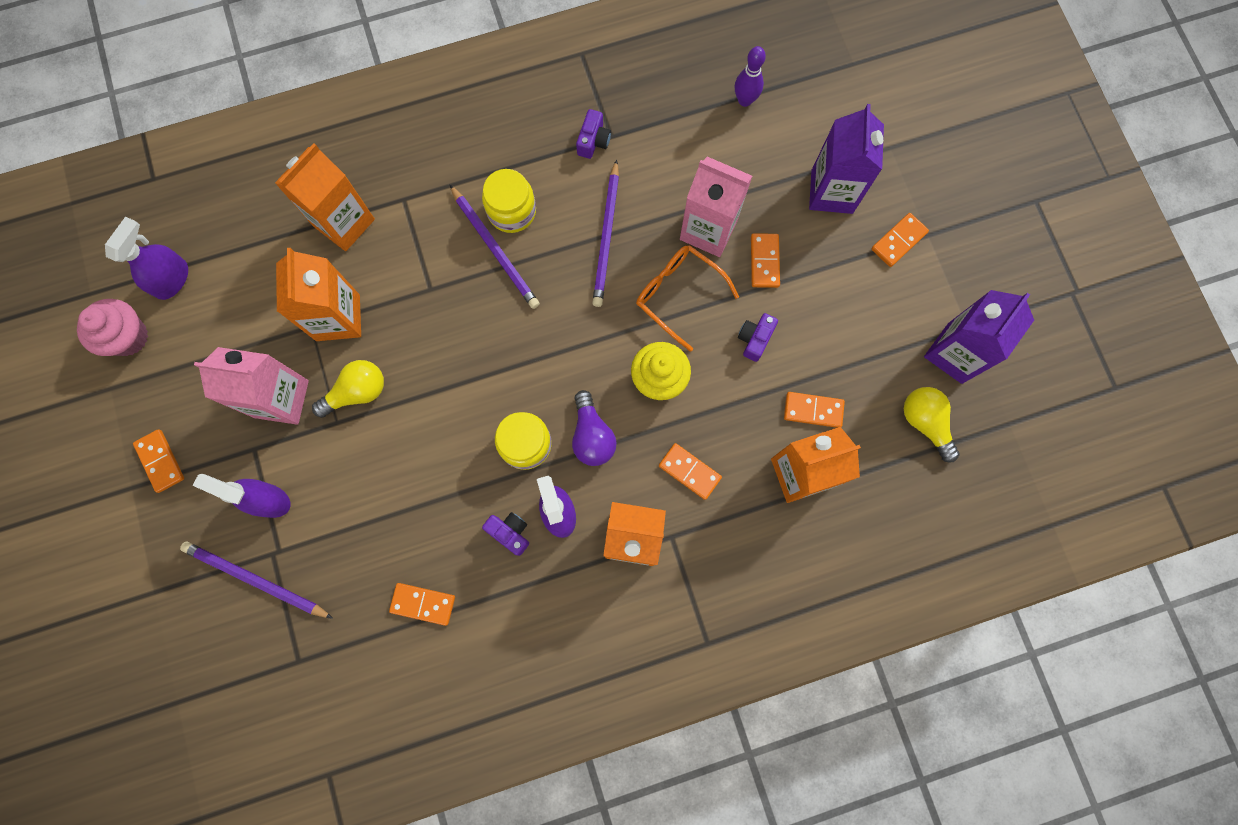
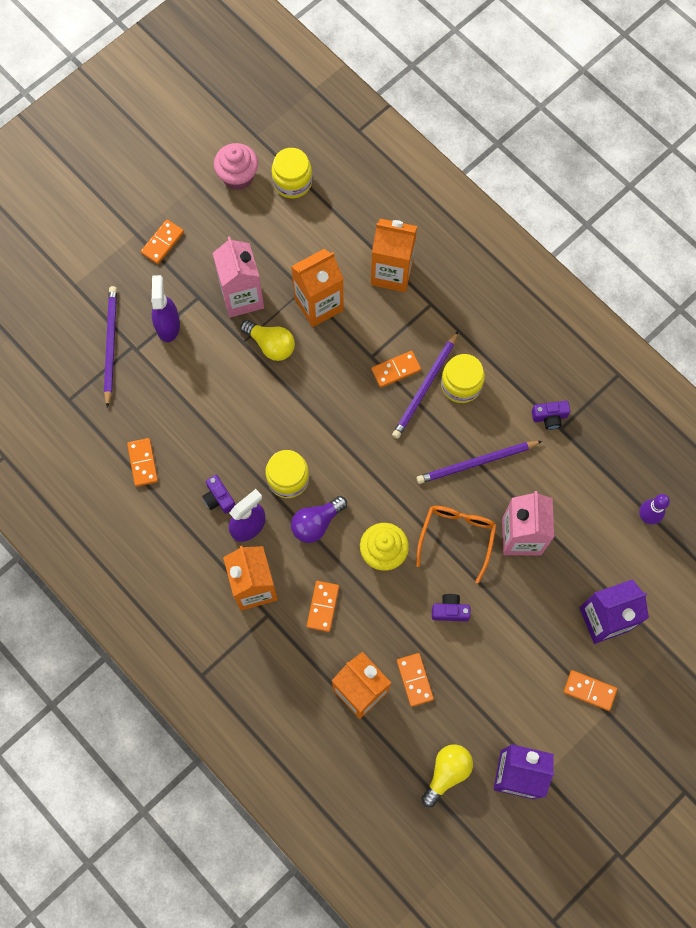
camera: 65 degrees right, 5 degrees down
purple spray bottle [105,217,188,300] -> yellow jar [272,148,312,198]
purple camera [482,512,529,556] -> purple camera turned 135 degrees clockwise [202,475,235,514]
orange domino [751,233,780,288] -> orange domino moved to [371,351,421,388]

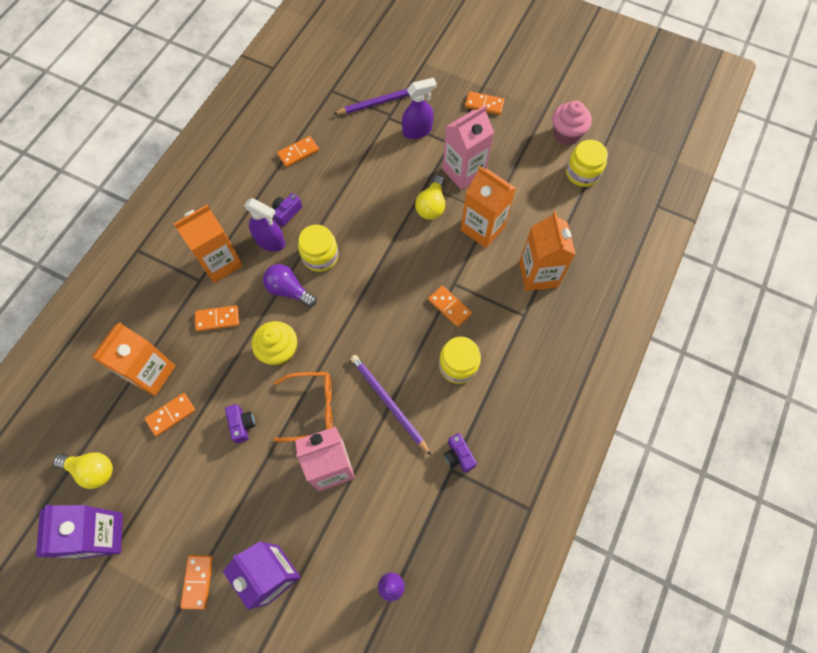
camera: 70 degrees right, 5 degrees down
purple pencil [392,331,458,439] -> none

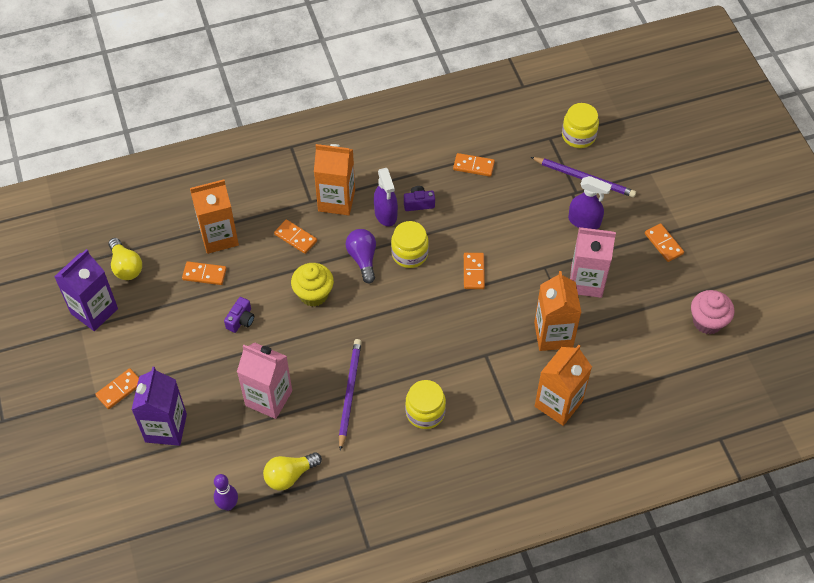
camera: 45 degrees right, 10 degrees down
orange glasses [273,372,333,442] -> none
yellow light bulb [415,175,445,220] -> yellow light bulb moved to [263,452,322,490]
orange domino [428,286,472,327] -> orange domino moved to [464,253,485,289]
purple camera [444,433,477,472] -> none
yellow jar [566,140,608,187] -> yellow jar moved to [562,103,599,148]

